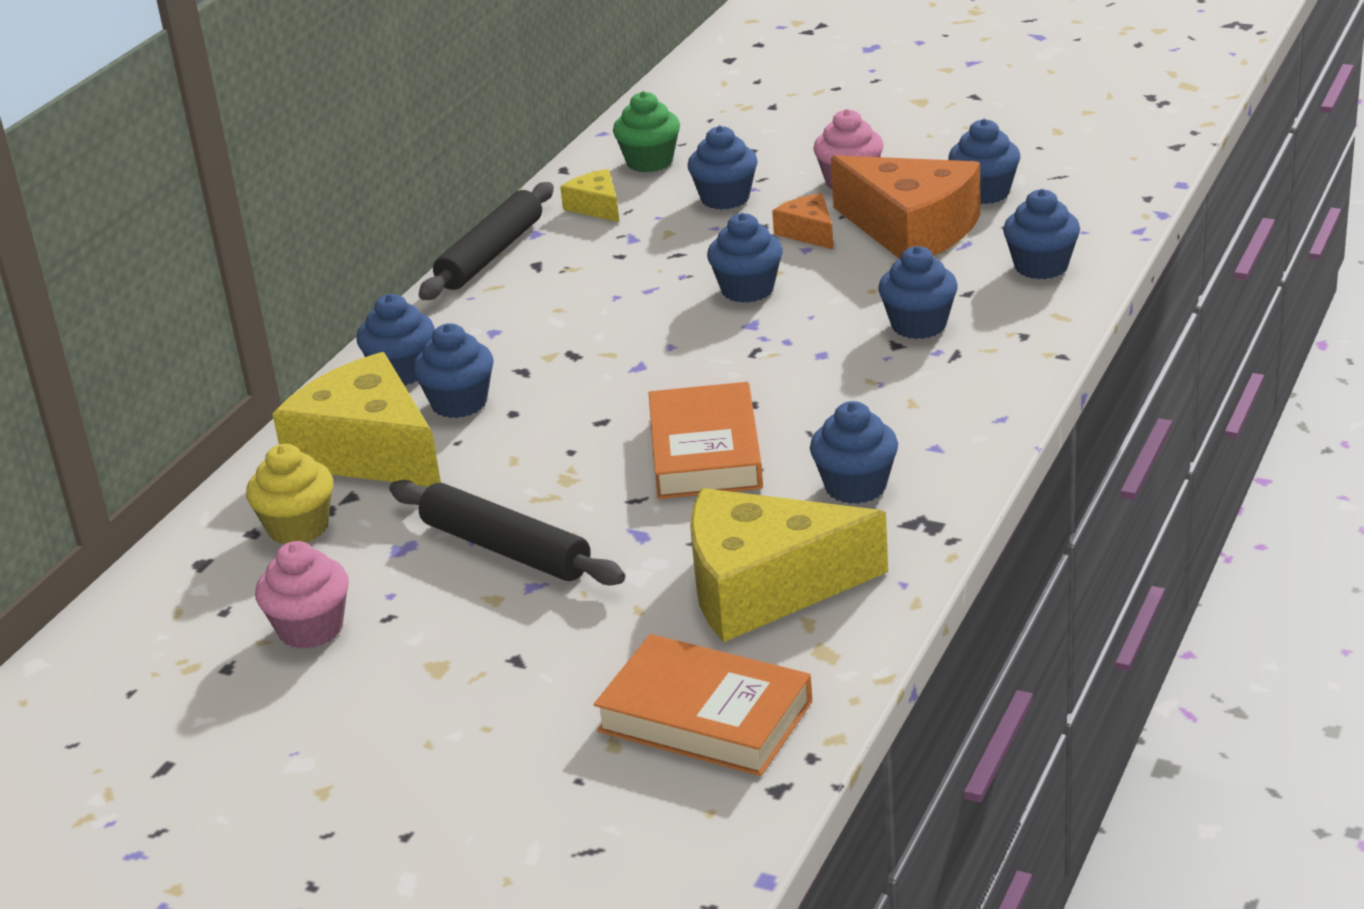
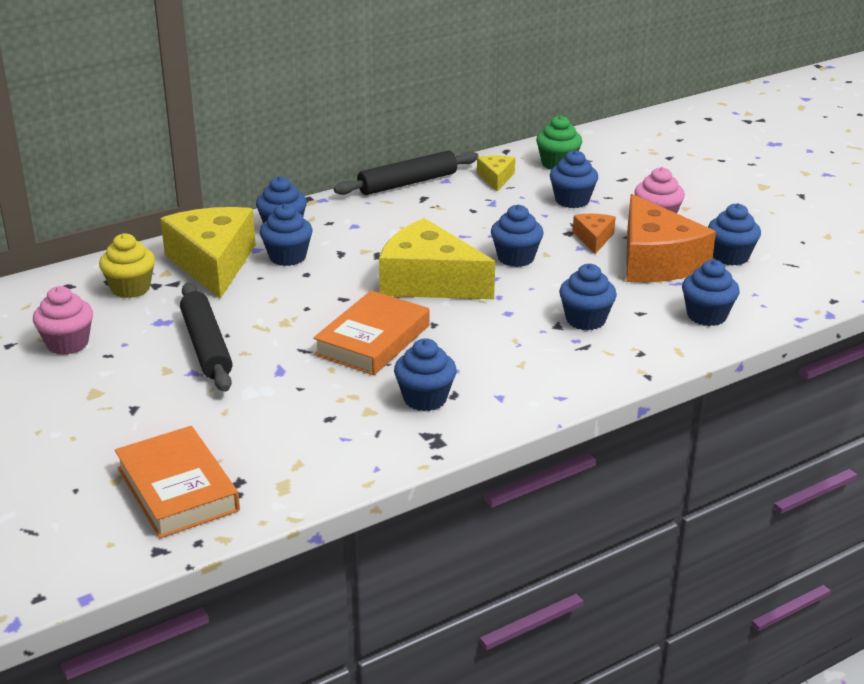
camera: 30 degrees right, 0 degrees up
yellow cheese [690,488,888,642] -> yellow cheese moved to [379,218,495,299]

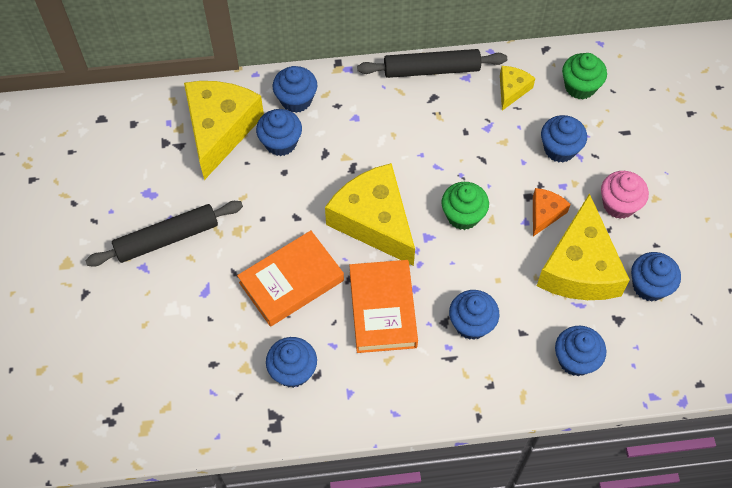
camera: 25 degrees right, 30 degrees up
pink cupcake [33,286,93,355] -> none
yellow cupcake [99,233,155,298] -> none
orange book [115,426,240,538] -> orange book moved to [349,260,418,353]
black rolling pin [180,283,233,392] -> black rolling pin turned 60 degrees clockwise [85,201,243,267]
blue cupcake [491,204,543,267] -> green cupcake [442,182,489,230]
orange cheese [626,194,716,282] -> yellow cheese [537,193,630,300]

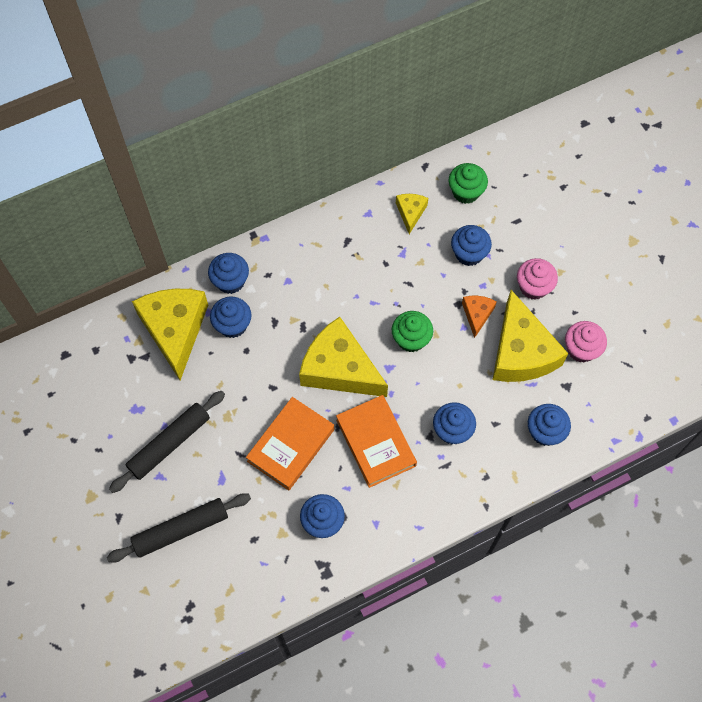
camera: 20 degrees left, 5 degrees up
black rolling pin [357,49,507,78] -> black rolling pin moved to [107,493,251,562]
blue cupcake [631,252,681,302] -> pink cupcake [565,321,607,362]

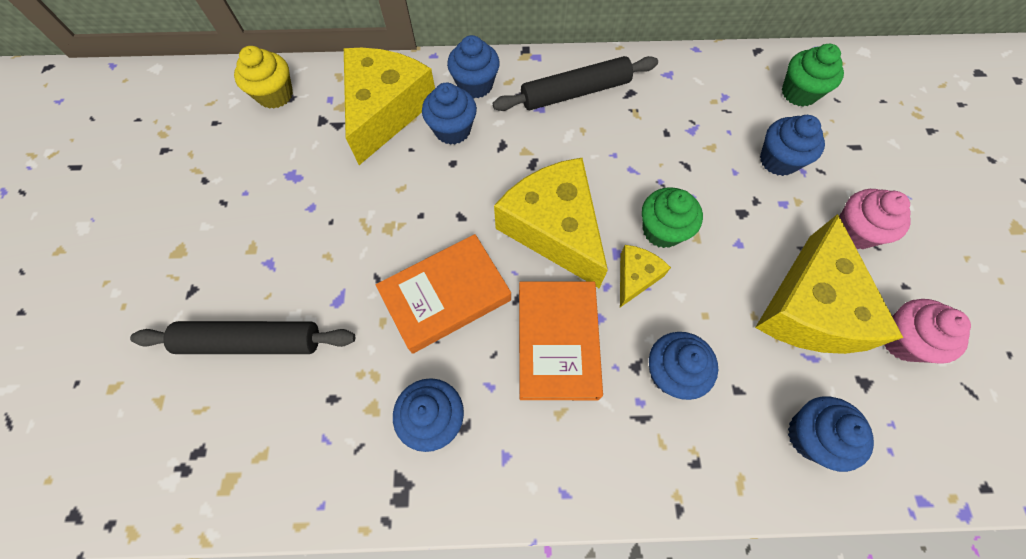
camera: 25 degrees right, 0 degrees up
black rolling pin [109,391,225,493] -> black rolling pin moved to [493,56,658,111]
yellow cheese [396,194,428,234] -> yellow cheese moved to [620,245,671,307]
orange cheese [462,296,497,338] -> none
none -> yellow cupcake [234,46,293,109]

